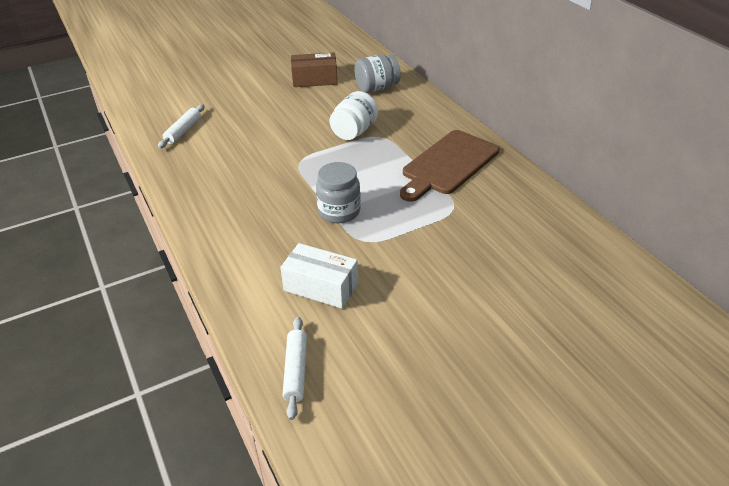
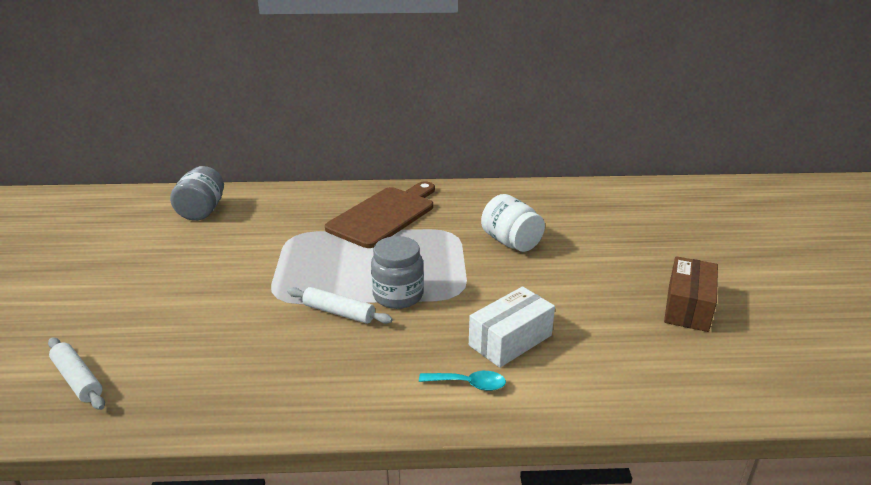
camera: 65 degrees left, 10 degrees down
white rolling pin [282,317,307,420] -> white rolling pin moved to [287,287,393,324]
brown box [291,53,338,87] -> brown box moved to [664,256,718,332]
white jar [330,91,378,140] -> white jar moved to [481,194,545,252]
brown cutting board [400,130,499,202] -> brown cutting board turned 120 degrees counterclockwise [325,182,435,248]
none -> turquoise spoon [419,371,506,391]

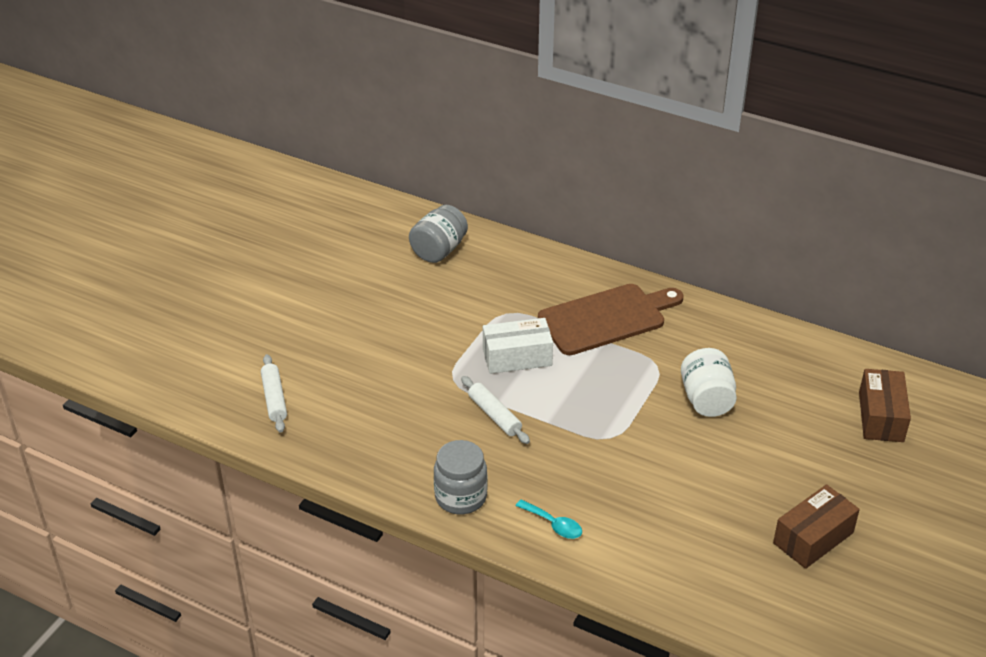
camera: 30 degrees right, 10 degrees up
grey jar [371,236,424,309] -> grey jar moved to [434,440,487,514]
white box [469,287,555,368] -> white box moved to [483,318,553,374]
none -> brown box [859,369,911,442]

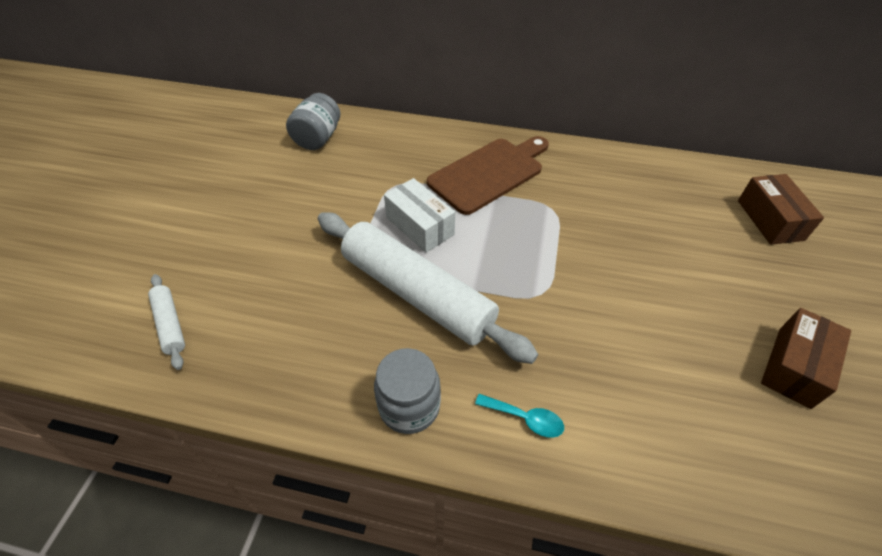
camera: 15 degrees left, 10 degrees up
white rolling pin [461,376,530,444] -> white rolling pin [318,212,538,364], size x2.29
white box [483,318,553,374] -> white box turned 75 degrees clockwise [384,178,455,253]
white jar [681,348,737,417] -> none

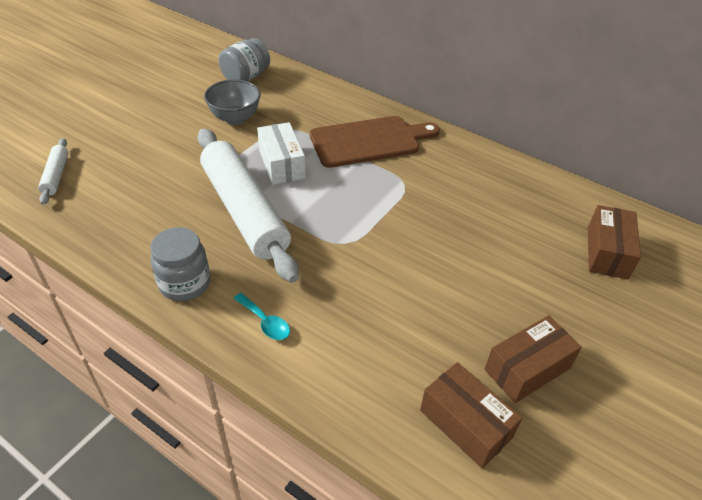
camera: 20 degrees right, 5 degrees down
none -> grey bowl [204,79,261,125]
none -> brown box [420,362,522,468]

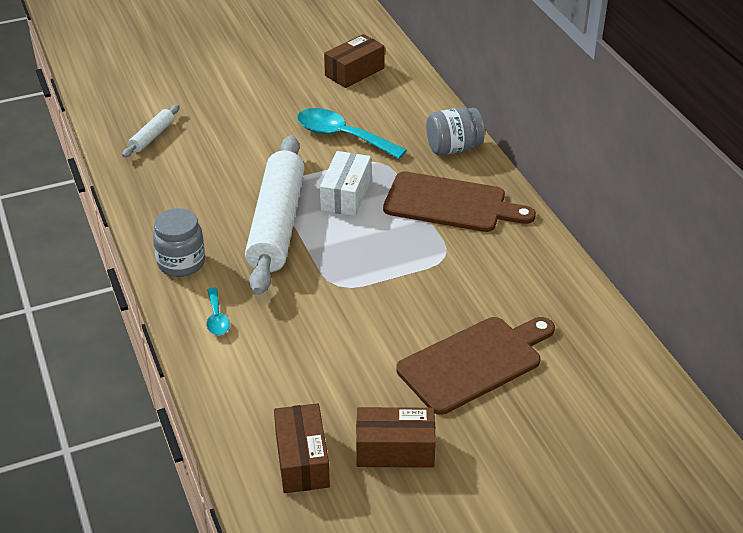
camera: 35 degrees right, 5 degrees down
grey bowl [204,79,261,125] -> turquoise spoon [297,108,407,159]
grey jar [219,38,270,81] -> grey jar moved to [426,107,485,155]
brown box [588,205,641,279] -> brown box moved to [324,34,385,88]
none -> brown cutting board [396,317,555,415]

